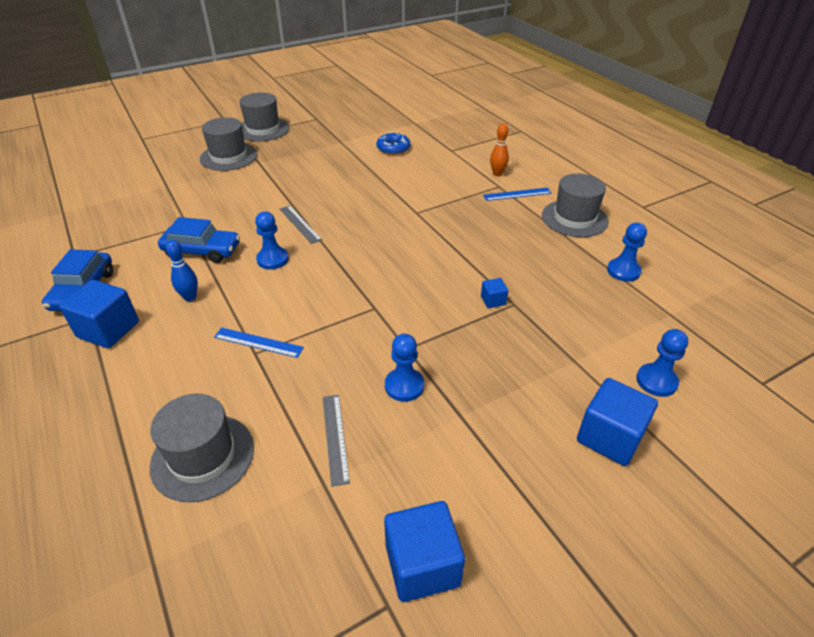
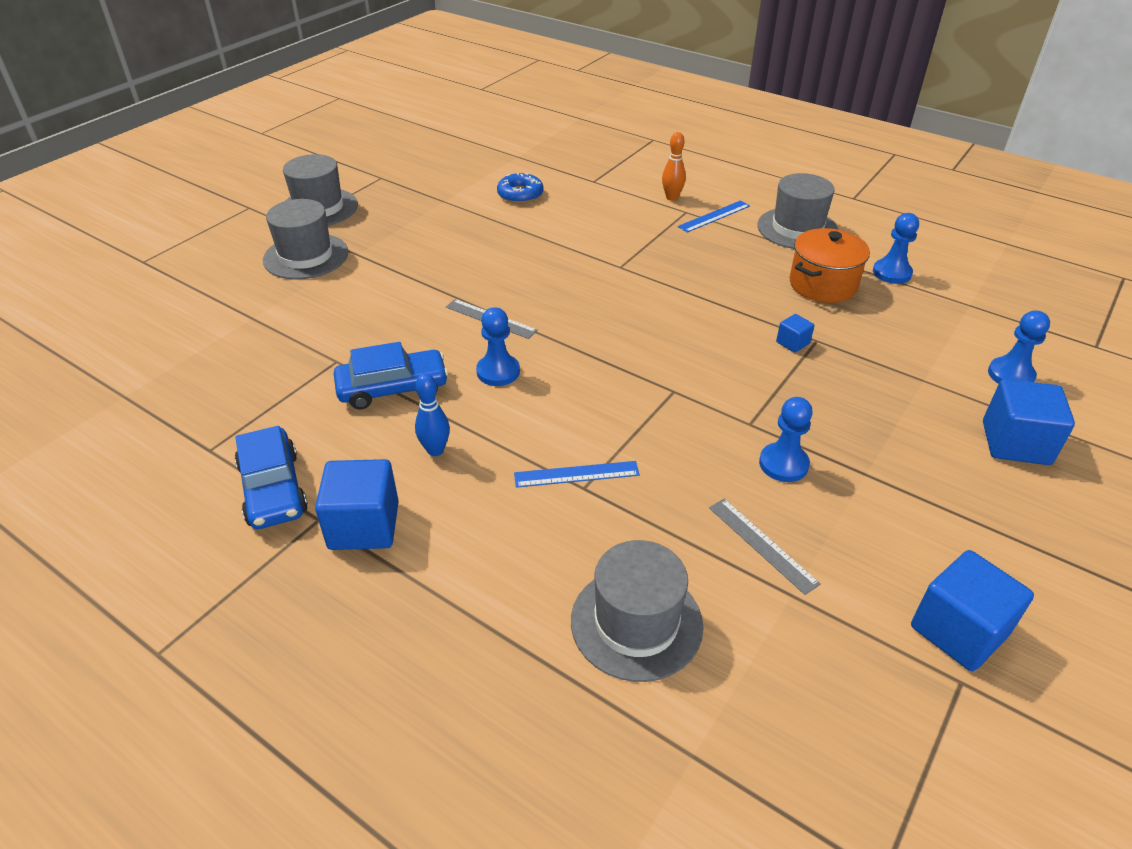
camera: 25 degrees left, 0 degrees up
none -> orange pot [790,228,870,303]

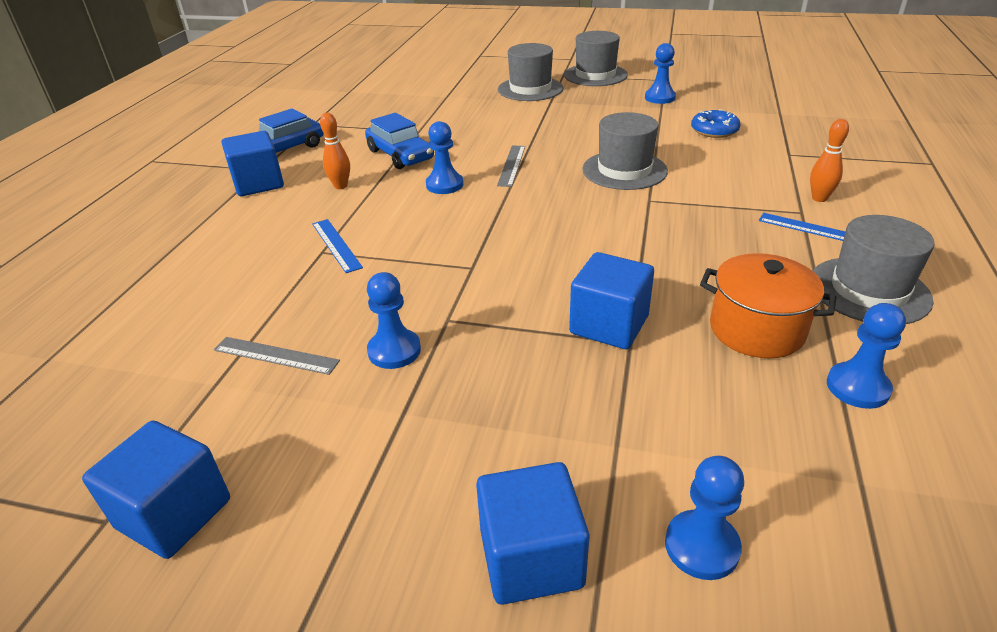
camera: 70 degrees right, 5 degrees down
blue bowling pin [415,373,450,456] -> orange bowling pin [320,113,350,189]
grey hat [571,540,703,682] -> grey hat moved to [582,112,668,190]
grey ruler [709,499,821,595] -> grey ruler turned 75 degrees clockwise [214,337,340,375]
blue cube [776,314,814,353] -> blue cube [569,252,654,349], size x2.05
none -> blue pawn [645,43,676,104]

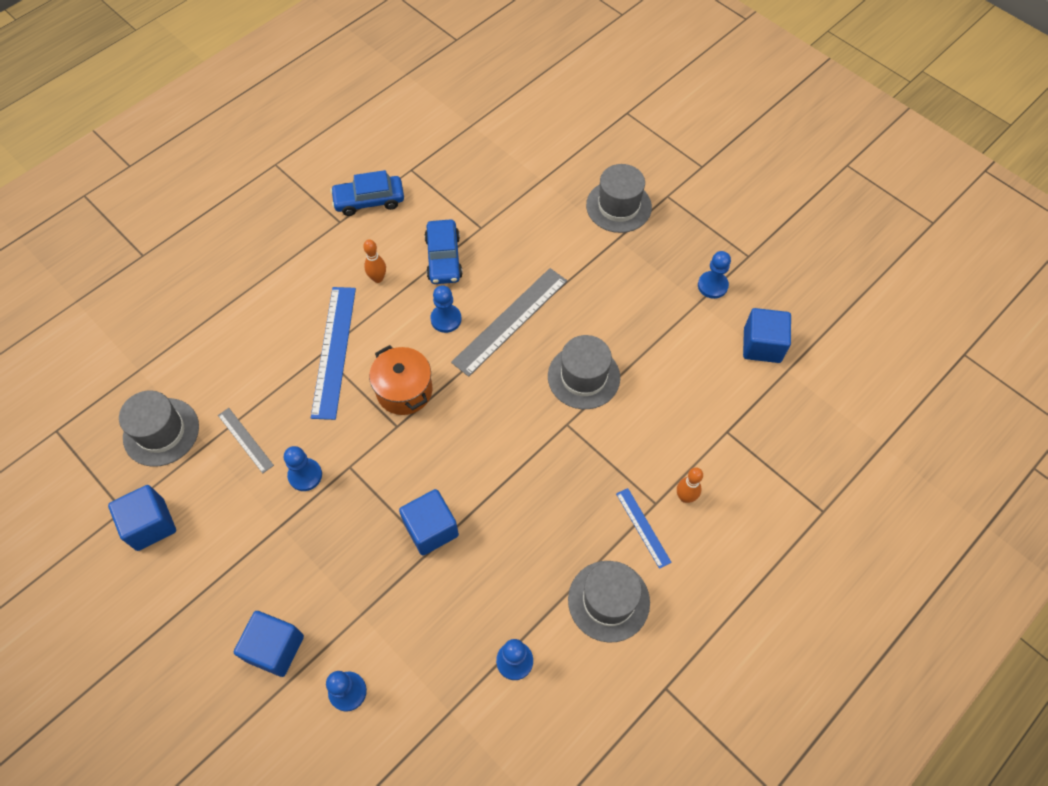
camera: 30 degrees right, 25 degrees up
blue cube [222,131,284,196] -> blue cube moved to [743,308,791,363]
blue ruler [312,219,363,273] -> blue ruler [311,287,356,420], size x1.91
grey ruler [497,145,525,187] -> grey ruler [451,268,567,377], size x1.91
grey hat [564,31,628,86] -> grey hat moved to [119,391,199,467]
blue donut [691,109,741,138] -> none
orange pot [700,253,837,358] -> orange pot moved to [369,345,433,415]

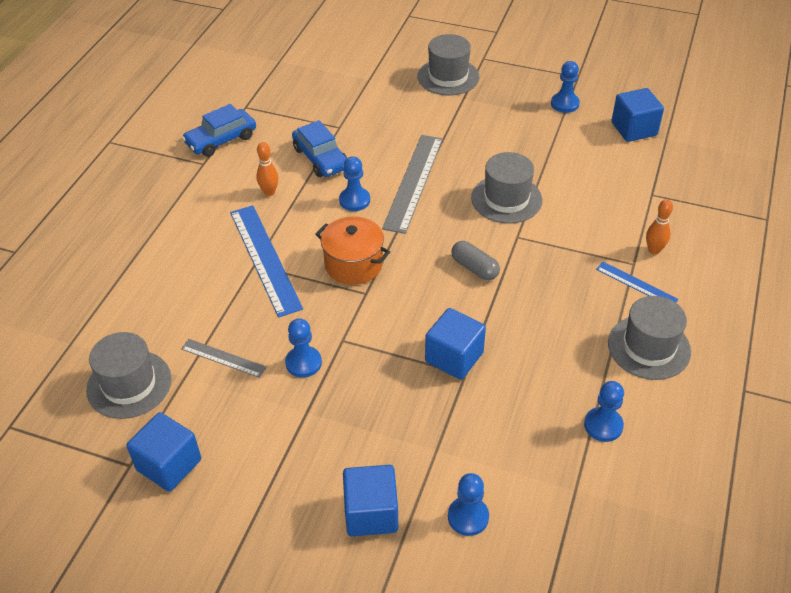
camera: 25 degrees left, 15 degrees down
none -> grey capsule [451,241,500,280]

